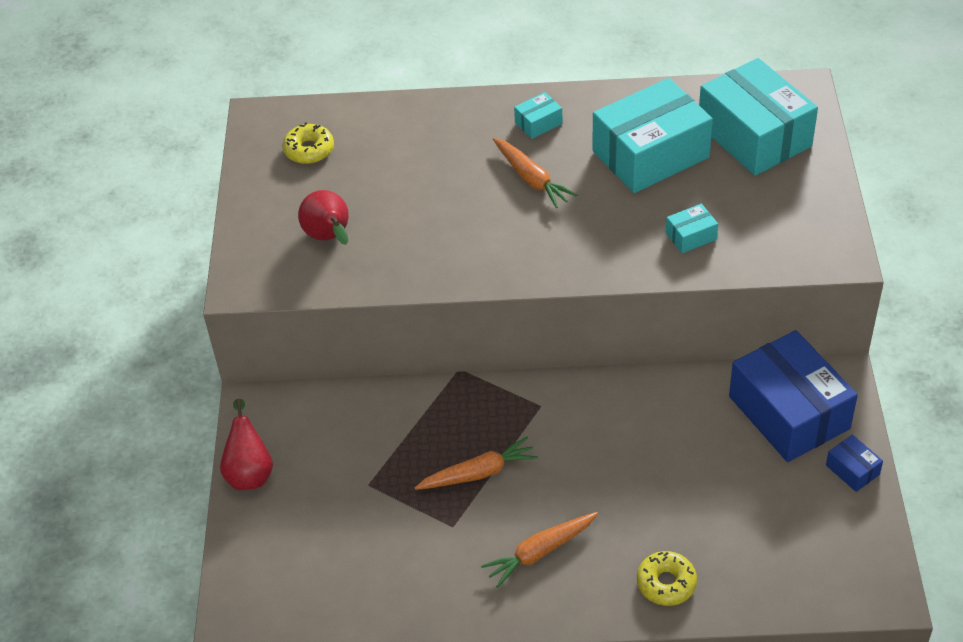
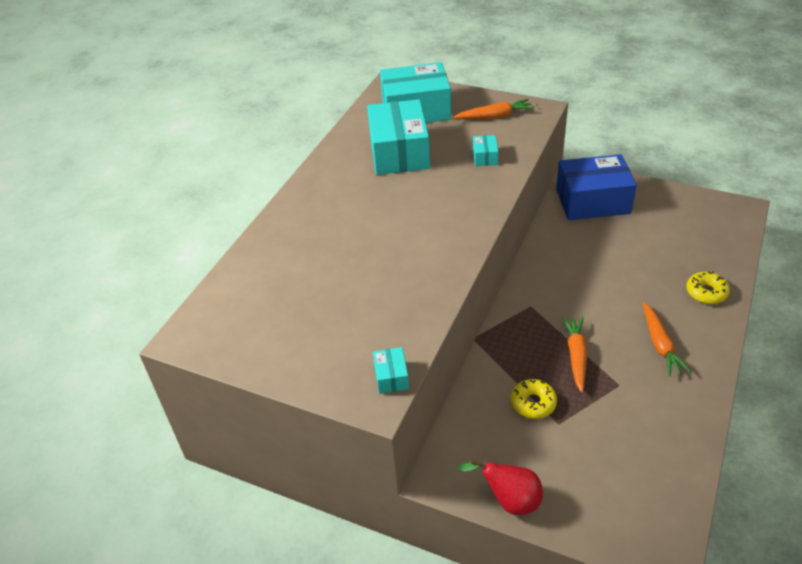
camera: 65 degrees left, 5 degrees down
yellow donut [283,122,334,164] -> yellow donut moved to [511,379,557,419]
red pear [298,190,349,245] -> none
orange carrot [493,138,577,208] -> orange carrot moved to [453,99,534,119]
turquoise box [514,92,562,139] -> turquoise box moved to [373,347,409,394]
blue box [826,434,883,492] -> none

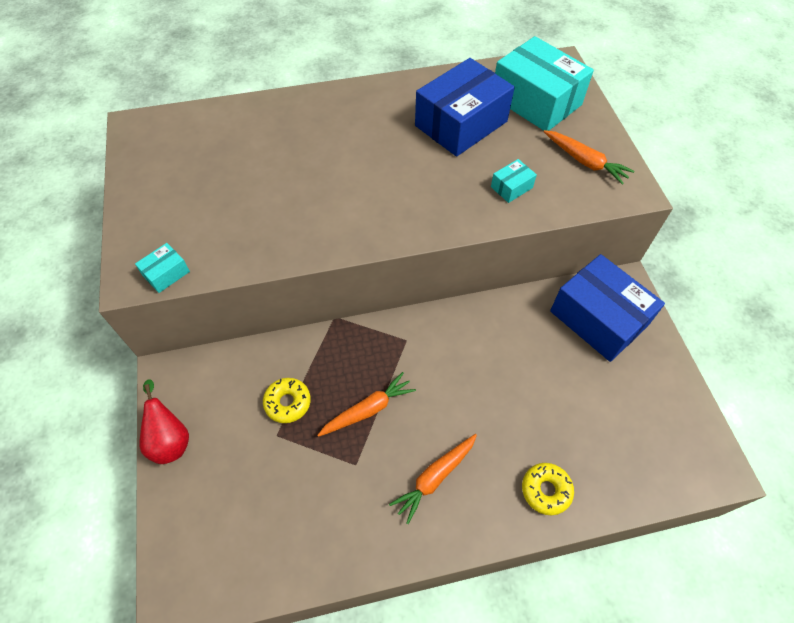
camera: 50 degrees right, 15 degrees up
turquoise box [367,99,430,175] -> blue box [415,58,515,157]

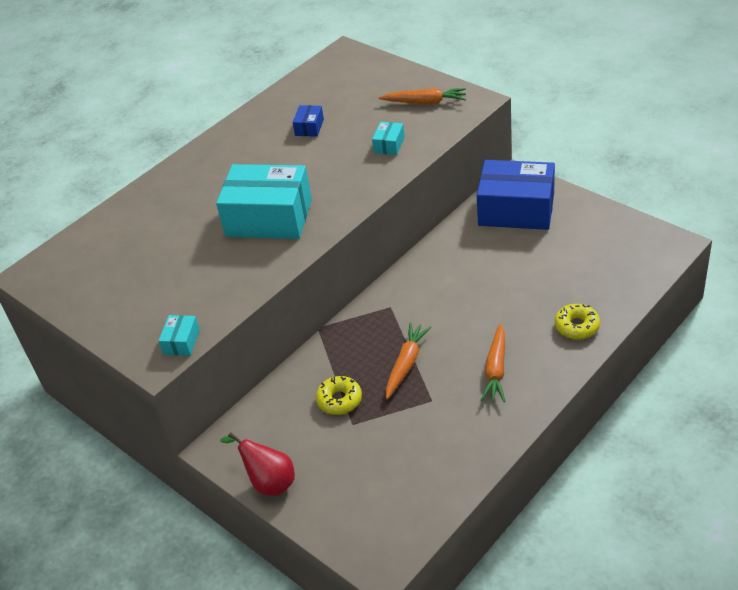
camera: 30 degrees left, 15 degrees down
blue box [415,58,515,157] -> blue box [293,105,324,137], size x0.42
turquoise box [495,36,594,131] -> turquoise box moved to [216,164,312,239]

